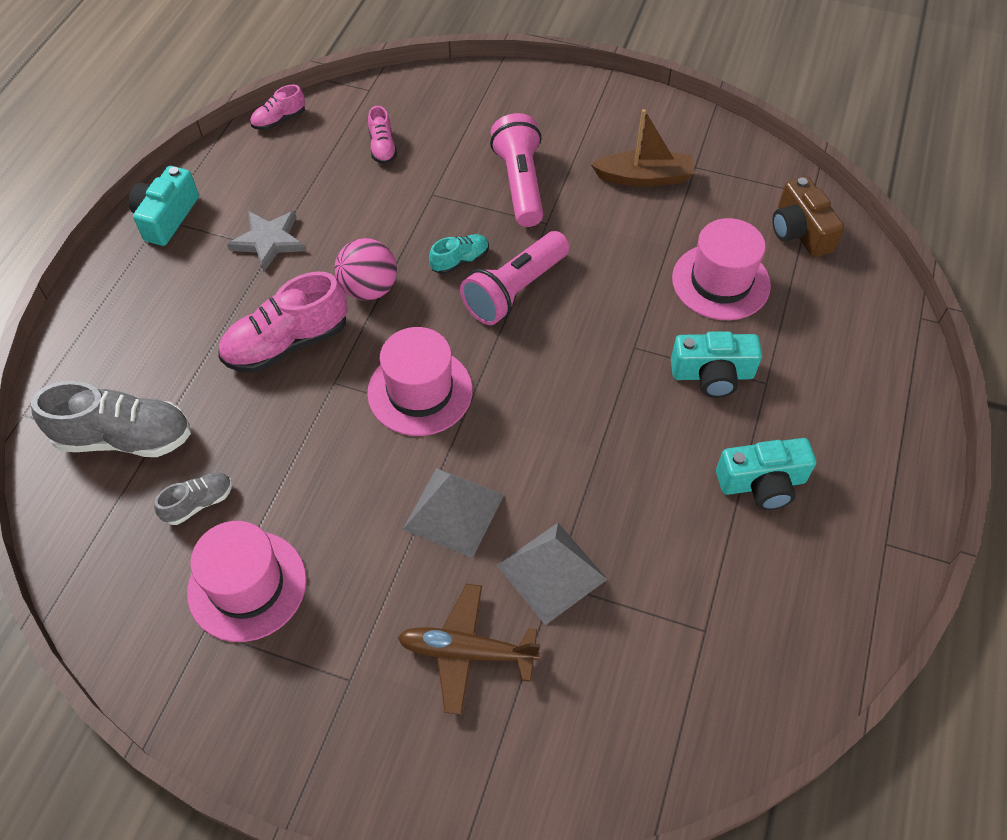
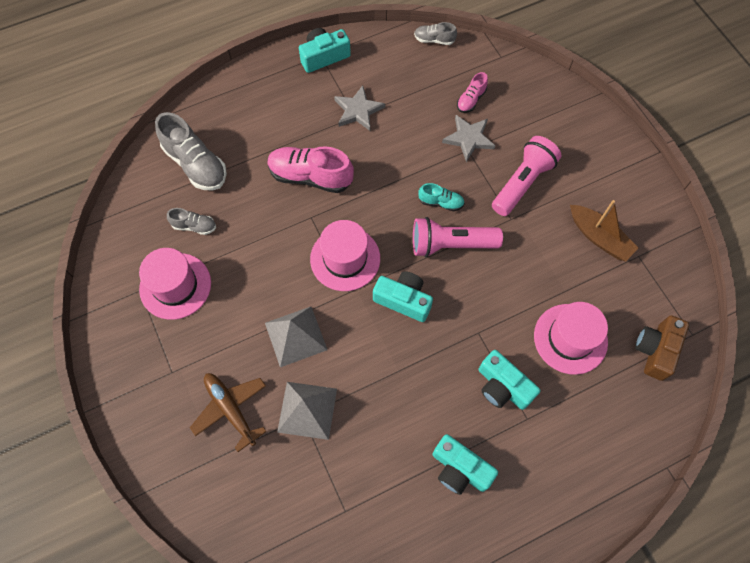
camera: 45 degrees right, 10 degrees up
pink shoe [250,85,305,130] -> grey shoe [414,22,457,45]
pink ball [335,238,397,300] -> none
none -> turquoise camera [373,271,433,322]
none -> grey star [442,115,495,162]

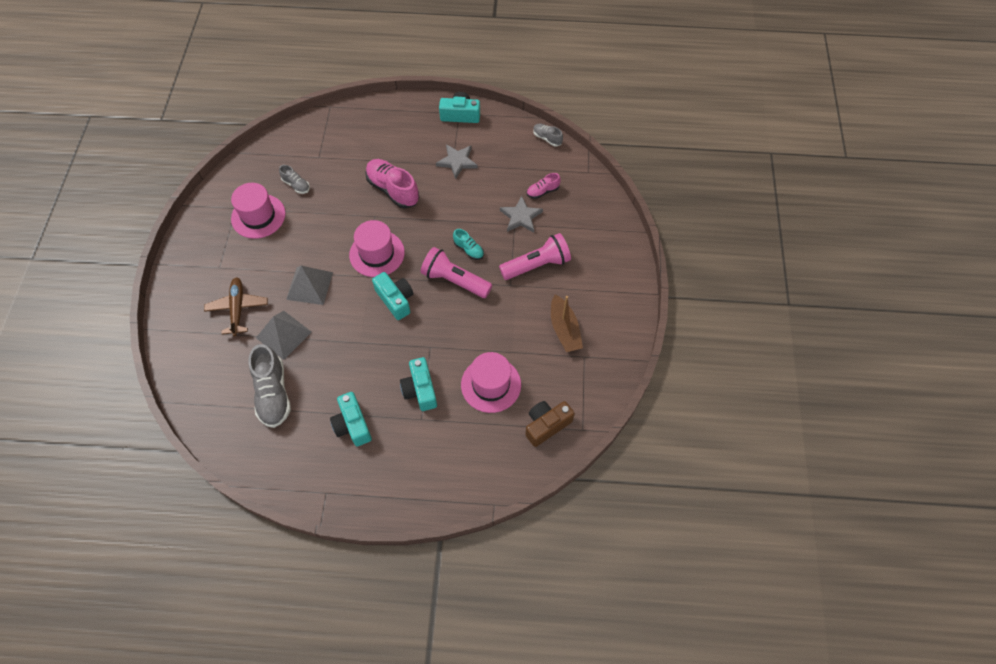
camera: 30 degrees right, 5 degrees down
grey shoe [155,112,227,190] -> grey shoe moved to [249,344,291,428]

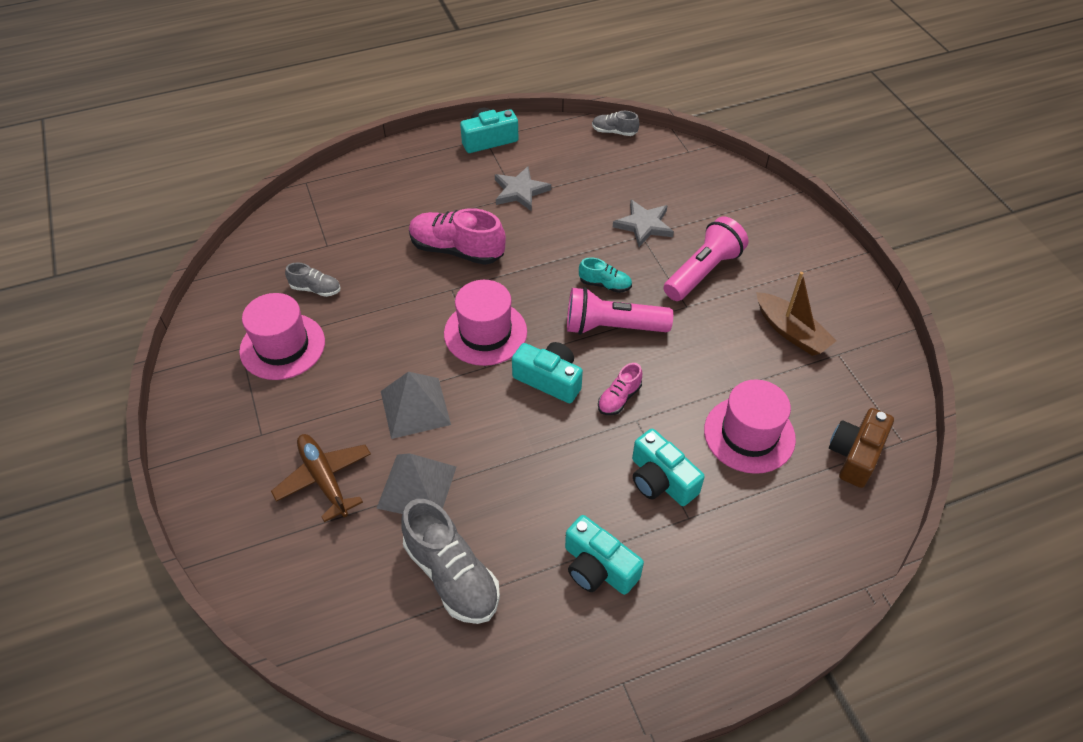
camera: 25 degrees left, 10 degrees down
pink shoe [527,173,561,199] -> pink shoe moved to [598,363,642,415]

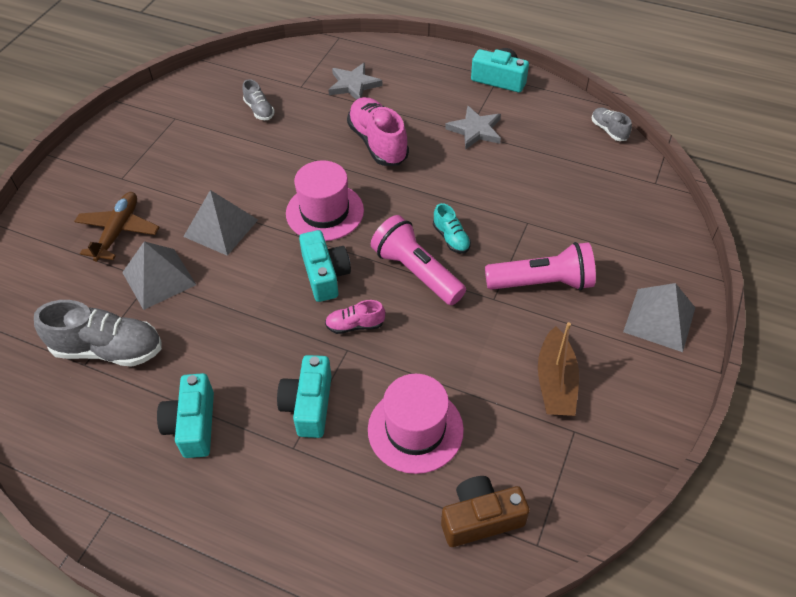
camera: 45 degrees right, 0 degrees up
pink hat [239,293,325,380] -> none
grey shoe [401,499,500,624] -> grey shoe turned 90 degrees counterclockwise [34,300,162,367]
grey star [613,200,674,247] -> grey star moved to [328,63,383,100]
none -> grey pyramid [623,283,695,352]

